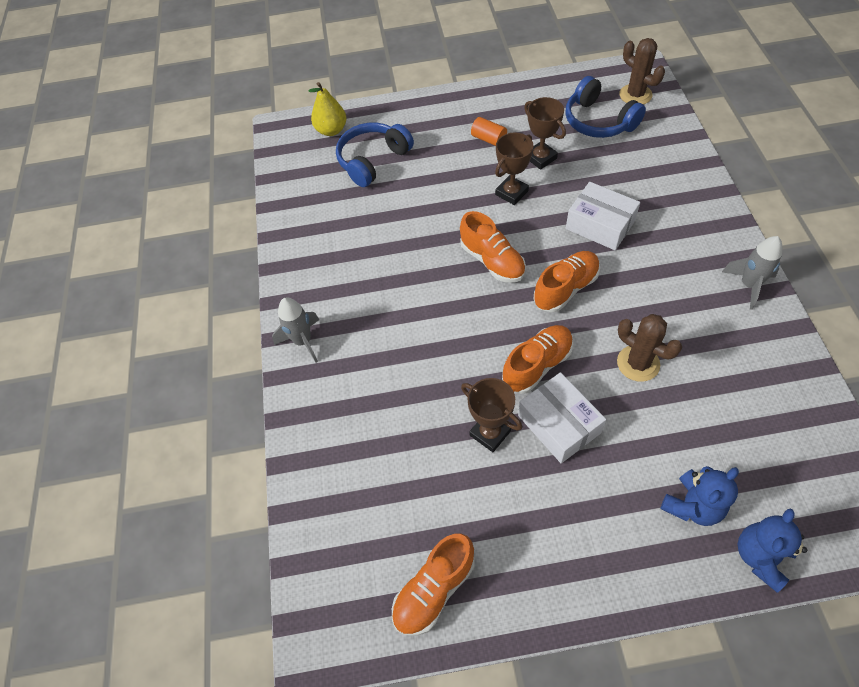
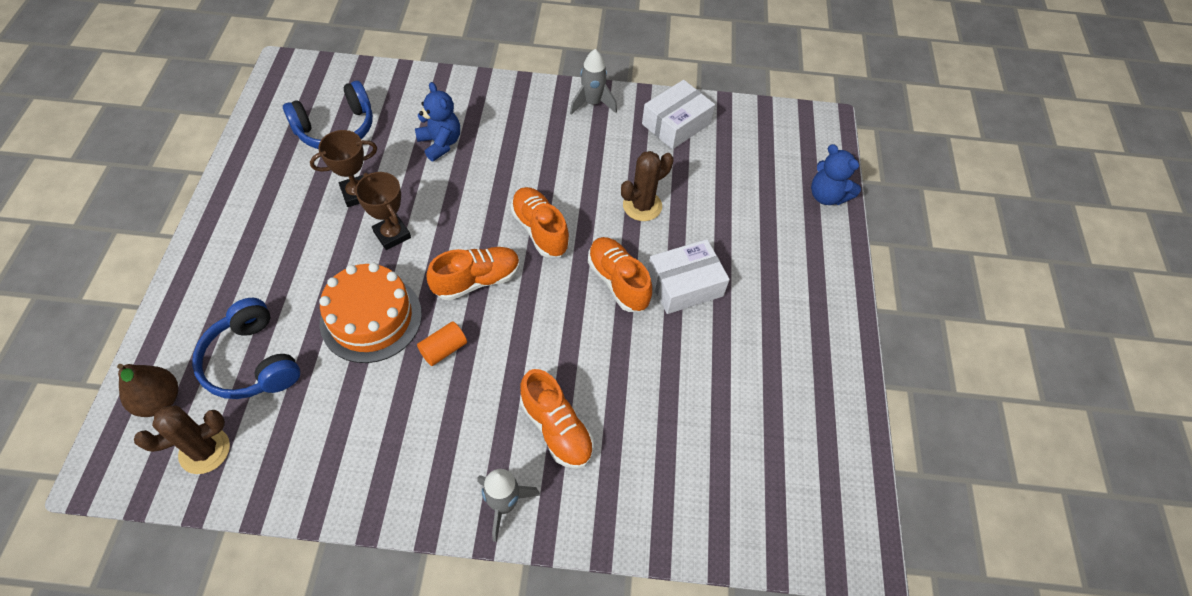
camera: 85 degrees left, 0 degrees up
yellow pear [308,82,346,136] -> brown pear [117,364,178,417]
orange shoe [392,534,475,636] -> orange shoe moved to [520,369,594,469]
brown trophy [461,378,522,452] -> none
orange cylinder [471,117,507,146] -> orange cylinder moved to [417,321,467,366]
white box [566,182,640,250] -> white box moved to [642,80,715,149]
brown cactus [619,38,665,105] -> brown cactus moved to [134,405,230,474]
blue teddy bear [660,466,739,526] -> blue teddy bear moved to [415,82,460,161]
none -> orange cake [319,263,422,363]

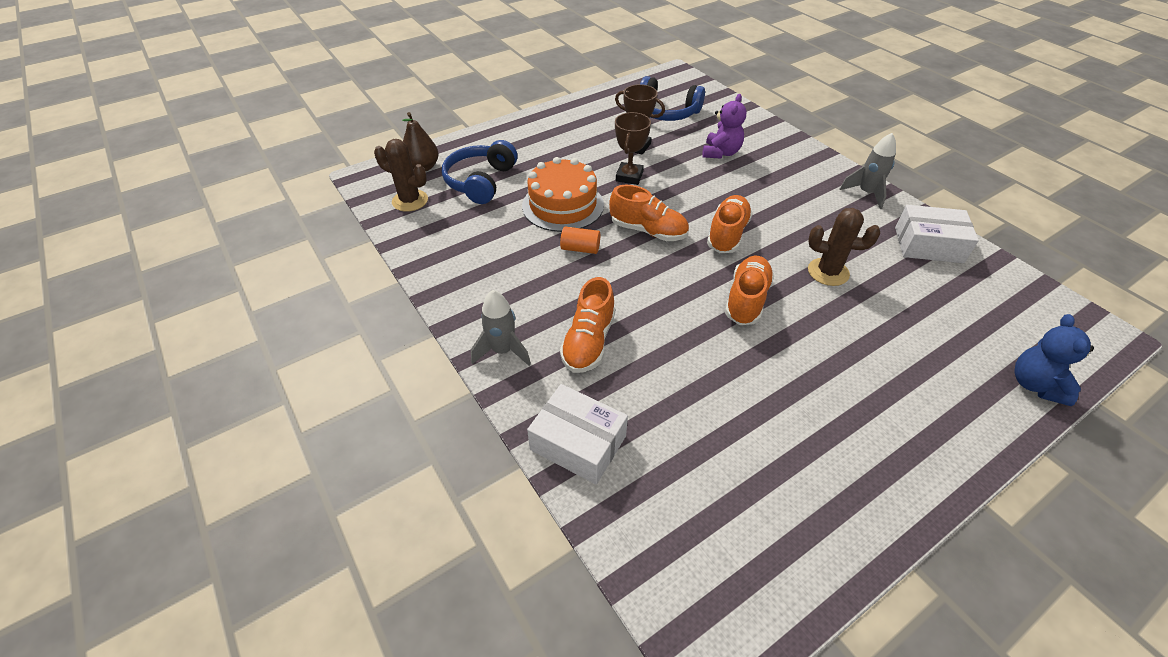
camera: 55 degrees right, 10 degrees down
blue teddy bear [415,82,460,161] -> purple teddy bear [702,94,746,158]
white box [648,239,730,314] -> white box moved to [527,384,628,484]

